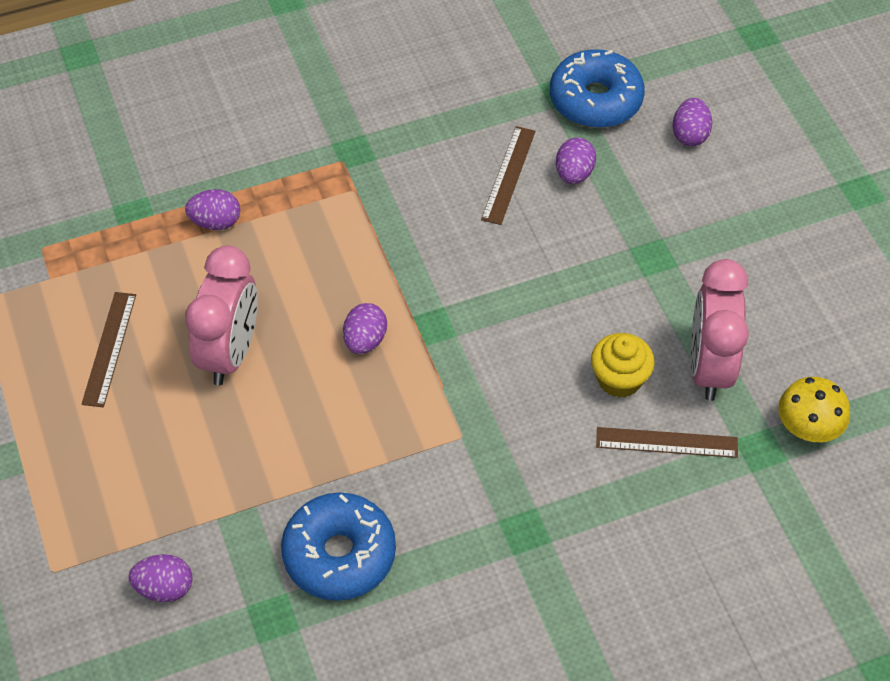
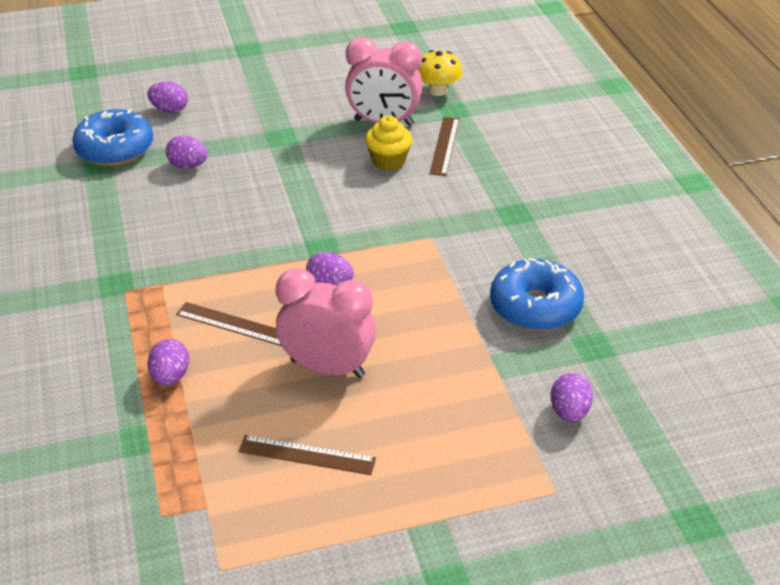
camera: 85 degrees left, 15 degrees down
brown ruler [481,126,536,225] -> brown ruler moved to [176,302,281,346]

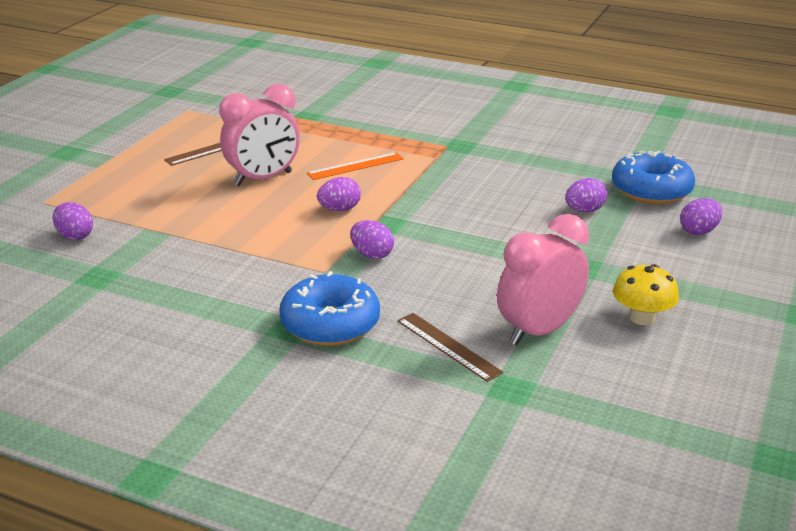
camera: 130 degrees right, 10 degrees down
purple egg [148,339,189,386] -> purple egg moved to [350,220,394,259]
brown ruler [176,302,281,346] -> orange ruler [307,152,404,180]
yellow cupcake [365,116,412,171] -> none
yellow mushroom [418,50,463,96] -> yellow mushroom moved to [613,264,679,325]
blue donut [490,258,584,331] -> blue donut moved to [279,271,380,346]

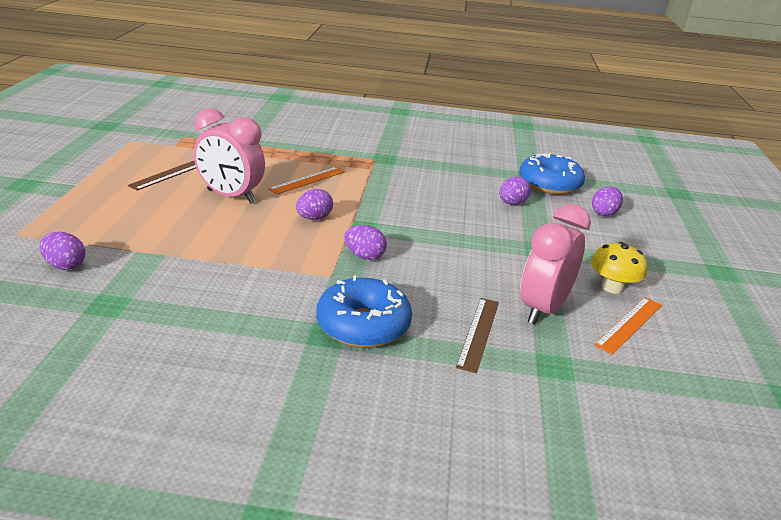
camera: 20 degrees left, 0 degrees up
pink clock [219,84,300,186] -> pink clock turned 75 degrees clockwise [194,108,265,203]
brown ruler [397,313,503,382] -> brown ruler turned 75 degrees clockwise [456,298,499,373]
none -> orange ruler [594,297,662,355]

